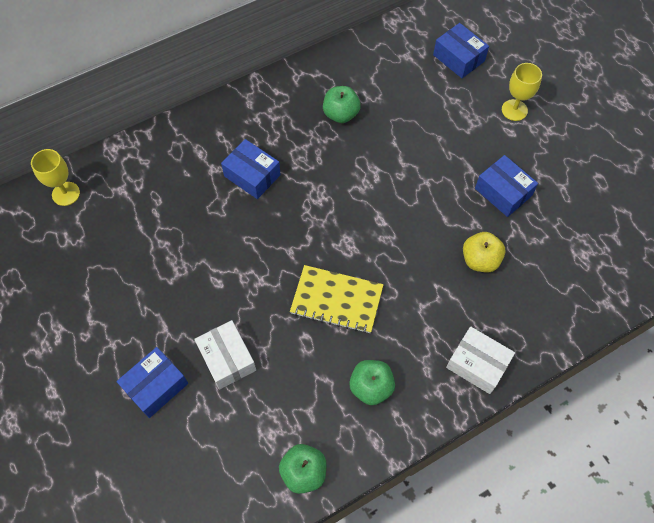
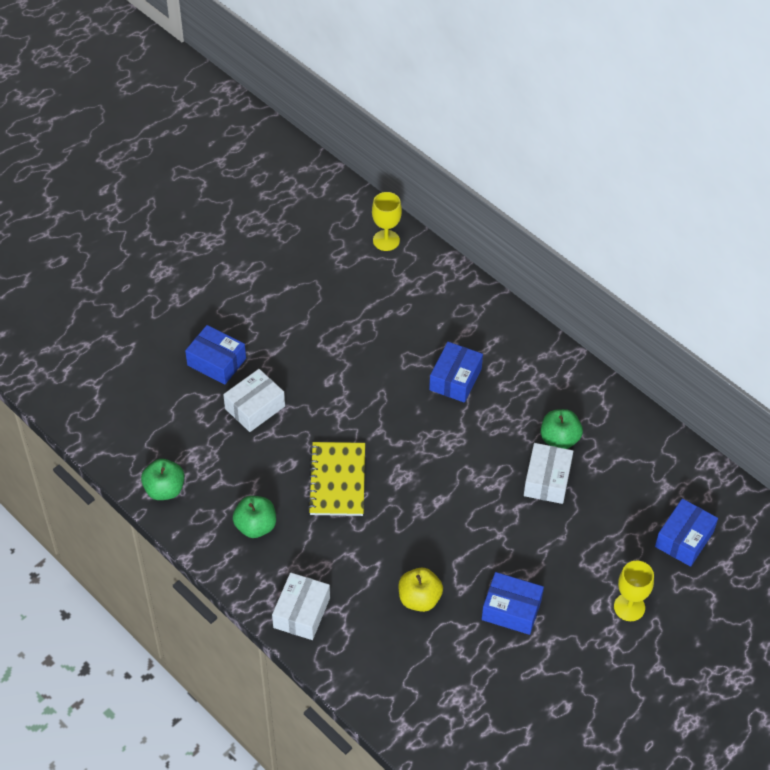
camera: 75 degrees right, 10 degrees down
blue box [475,155,538,217] -> blue box turned 75 degrees clockwise [482,572,544,635]
none -> white box [524,443,573,504]

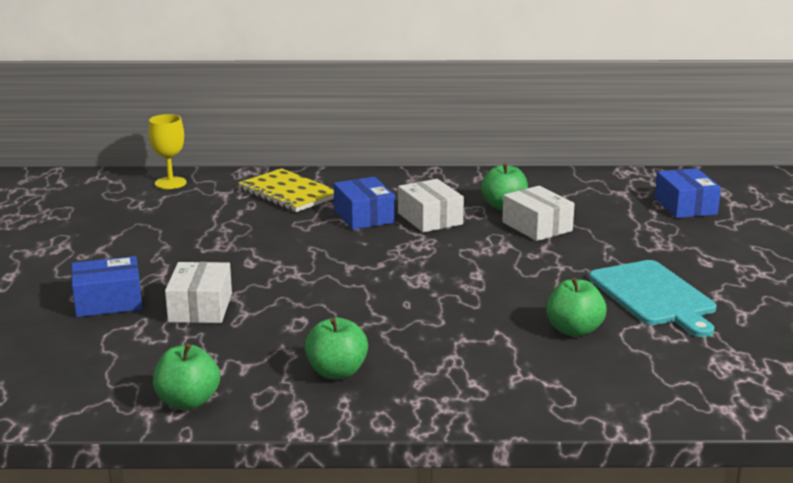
camera: 45 degrees left, 30 degrees down
white box [272,573,330,640] -> white box moved to [398,179,464,233]
yellow notebook [308,442,365,516] -> yellow notebook moved to [238,168,334,212]
yellow apple [398,568,443,612] -> green apple [546,278,607,337]
blue box [482,572,544,635] -> turquoise cutting board [589,260,716,337]
yellow goblet [614,561,654,621] -> none

